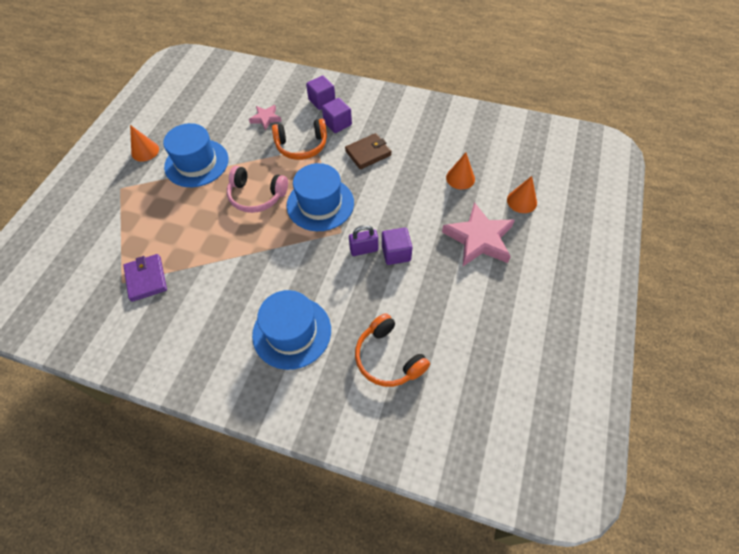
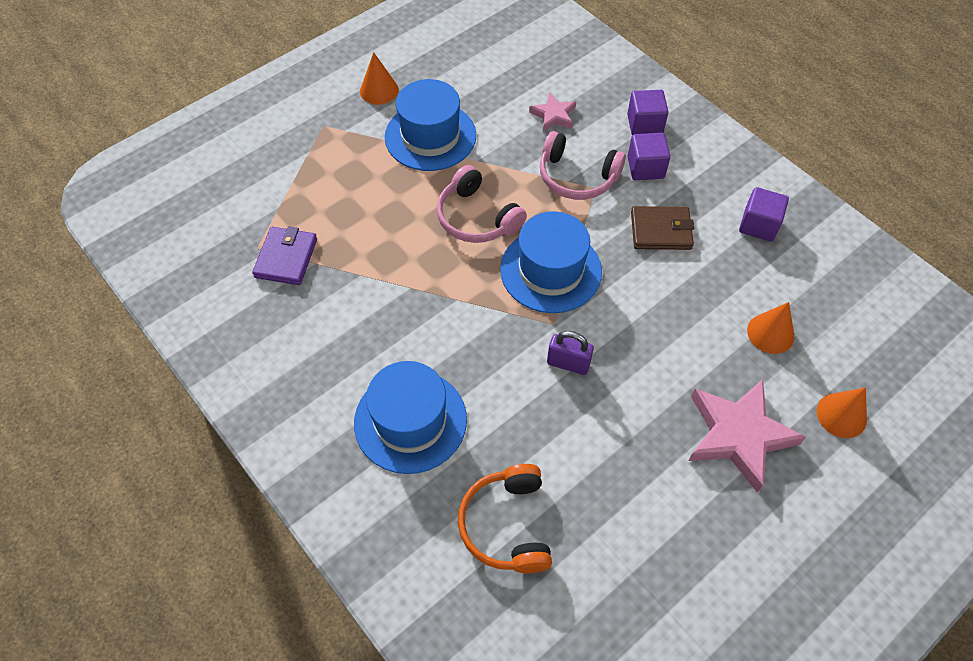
camera: 30 degrees right, 0 degrees up
orange headphones [272,119,327,160] -> pink headphones [540,131,626,200]
purple cube [382,227,412,265] -> purple cube moved to [739,187,789,241]

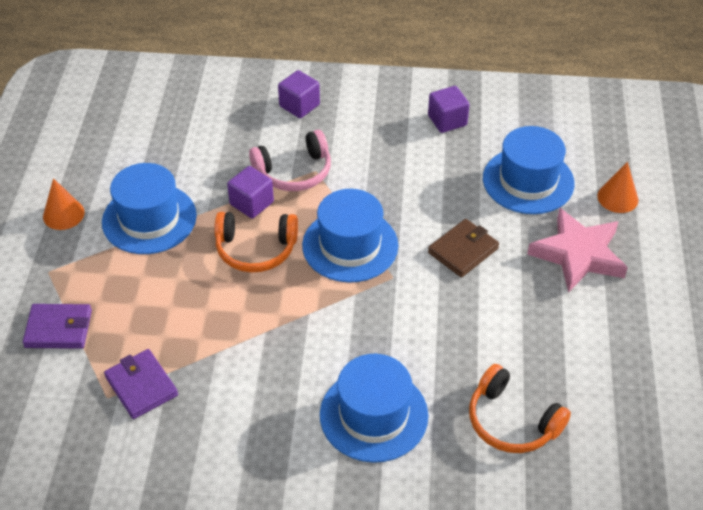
camera: 45 degrees left, 10 degrees down
pink headphones [437,165,527,243] -> orange headphones [215,212,298,273]
pink star [529,92,576,132] -> none
purple padlock [547,331,594,375] -> none
purple cube [627,133,671,180] -> purple cube moved to [227,166,274,218]
brown wallet [631,206,694,250] -> brown wallet moved to [428,219,499,277]
orange cone [747,302,794,354] -> blue hat [483,126,575,214]
none -> purple wallet [23,304,92,349]

